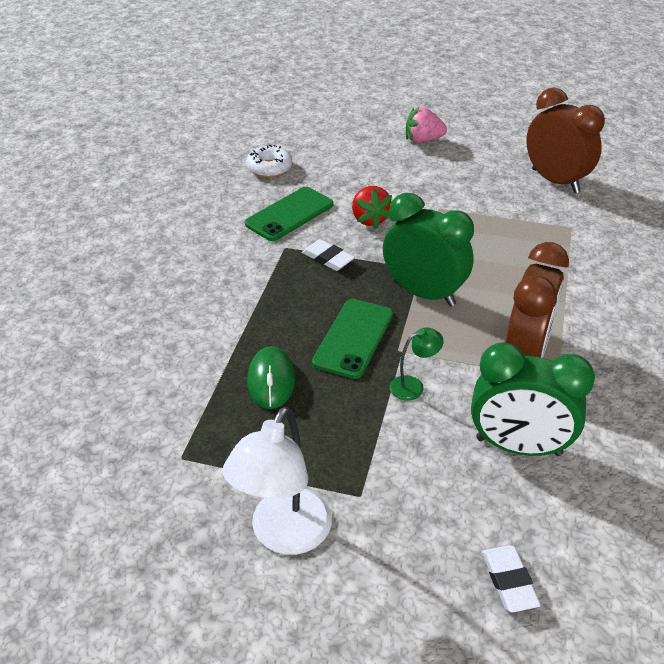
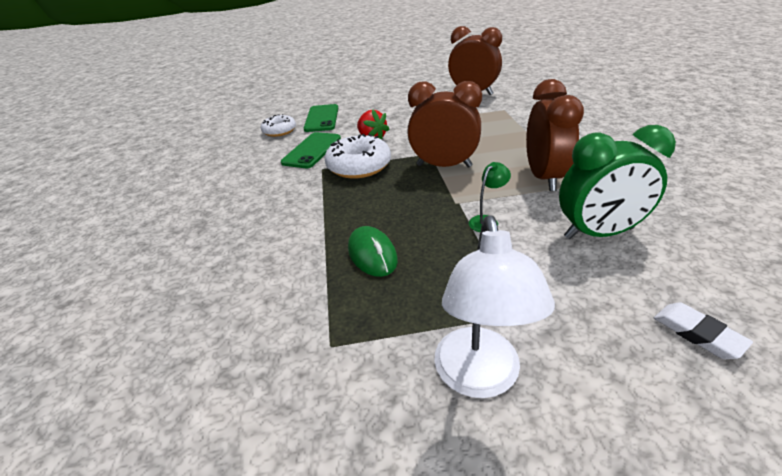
camera: 20 degrees left, 5 degrees down
white eraser [302,239,355,271] -> white donut [325,134,391,179]
green phone [312,299,393,379] -> green phone moved to [304,104,338,132]
green clock [383,193,474,307] -> brown clock [407,81,482,167]
pink strawberry [406,107,447,143] -> none

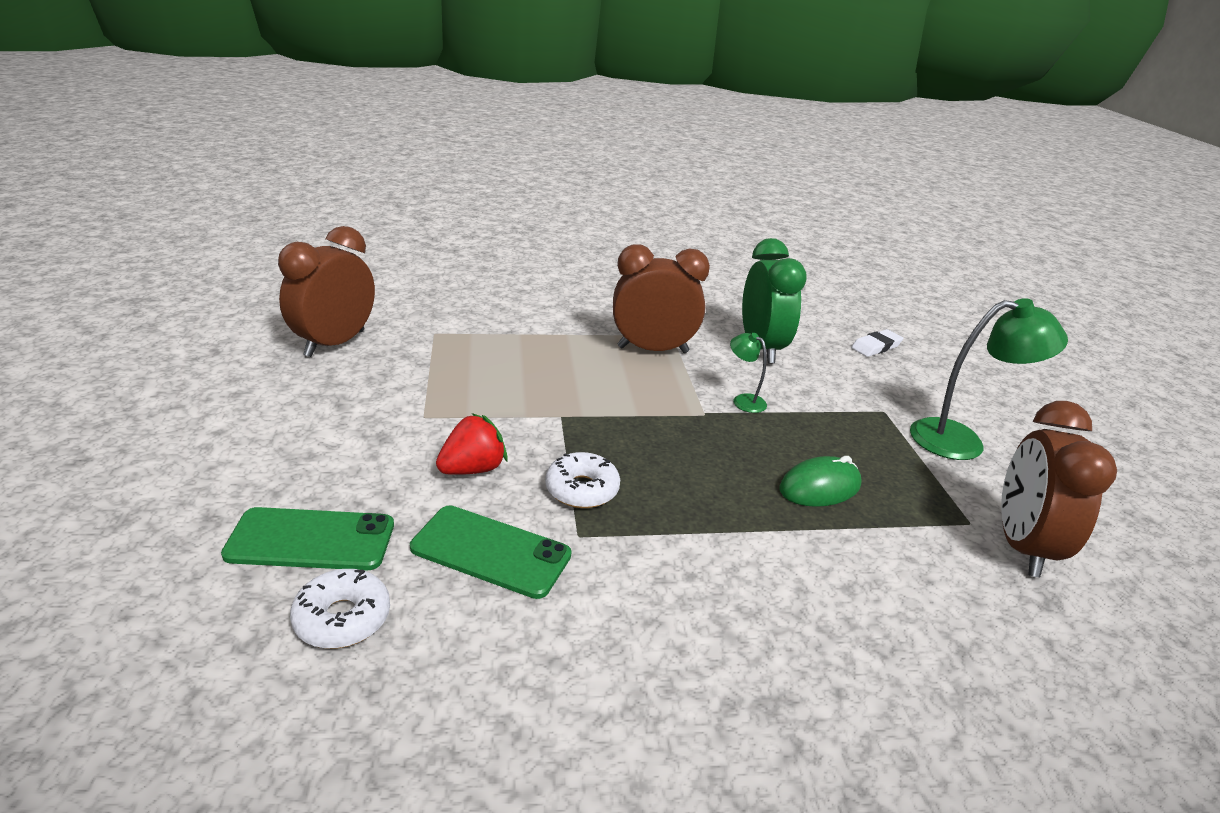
camera: 95 degrees left, 5 degrees down
white donut [325,134,391,179] -> white donut [545,452,620,508], size x0.64
brown clock [407,81,482,167] -> brown clock moved to [1001,401,1117,578]
white lamp [434,215,555,398] -> green lamp [910,298,1068,460]

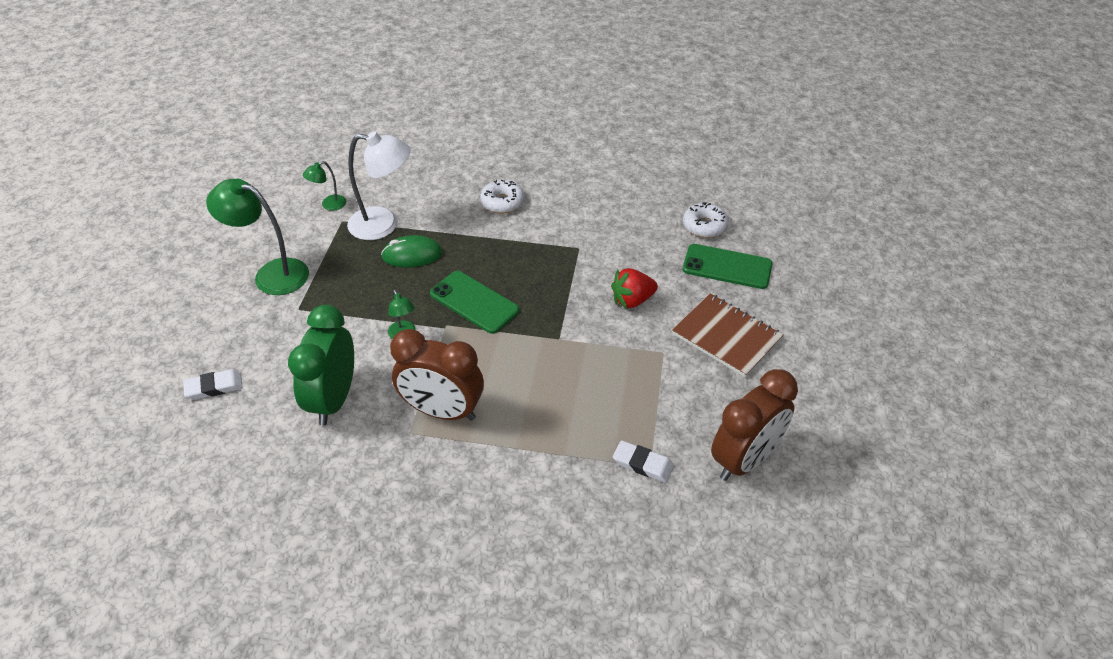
camera: 160 degrees left, 15 degrees up
green phone [410,505,571,599] -> green phone moved to [430,271,520,334]
white donut [545,452,620,508] -> white donut moved to [480,180,524,214]
brown clock [1001,401,1117,578] -> green lamp [303,161,346,211]
none -> white lamp [347,132,411,240]
none -> white eraser [613,440,674,483]
none -> brown notebook [672,293,783,377]

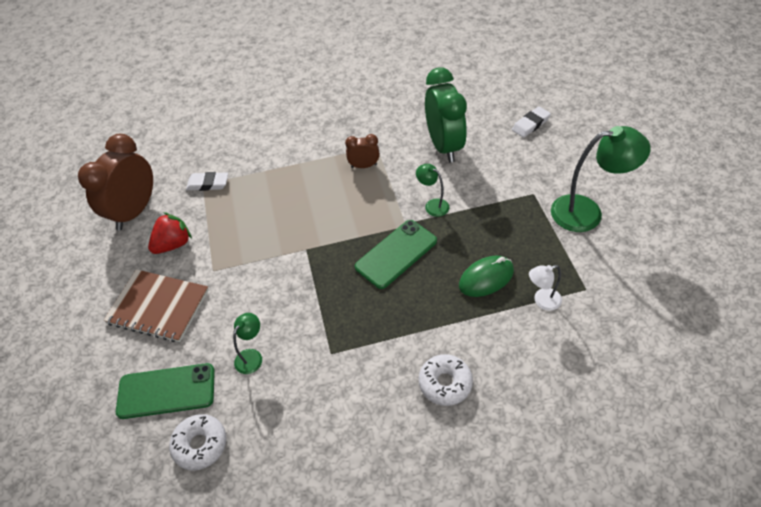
camera: 160 degrees right, 5 degrees up
green lamp [303,161,346,211] -> green lamp moved to [233,313,262,374]
white lamp [347,132,411,240] -> white lamp [529,265,562,311], size x0.50
brown clock [390,329,484,421] -> brown clock [345,134,380,168], size x0.49
green phone [430,271,520,334] -> green phone turned 60 degrees counterclockwise [355,220,437,289]
red strawberry [611,268,658,309] -> red strawberry moved to [148,212,192,254]

